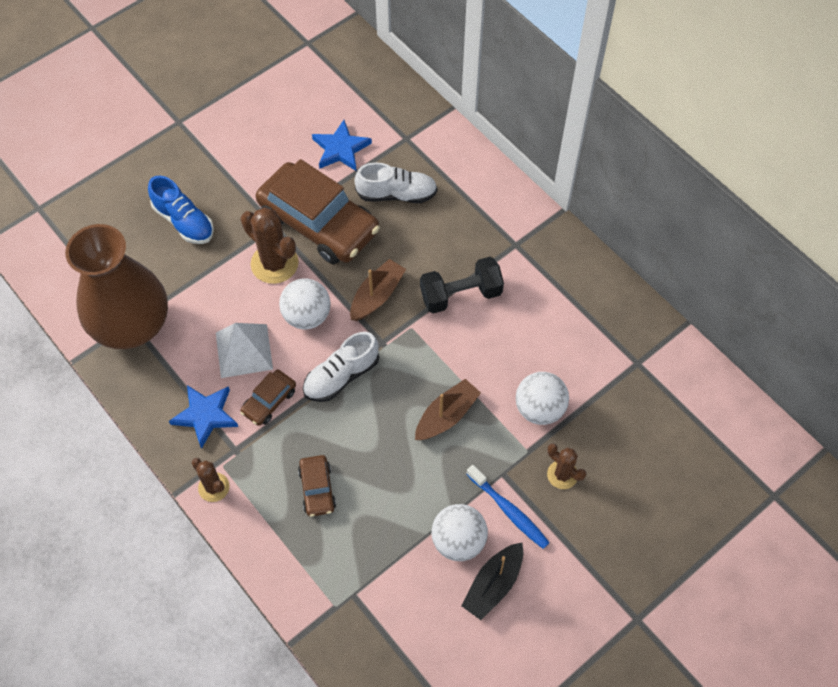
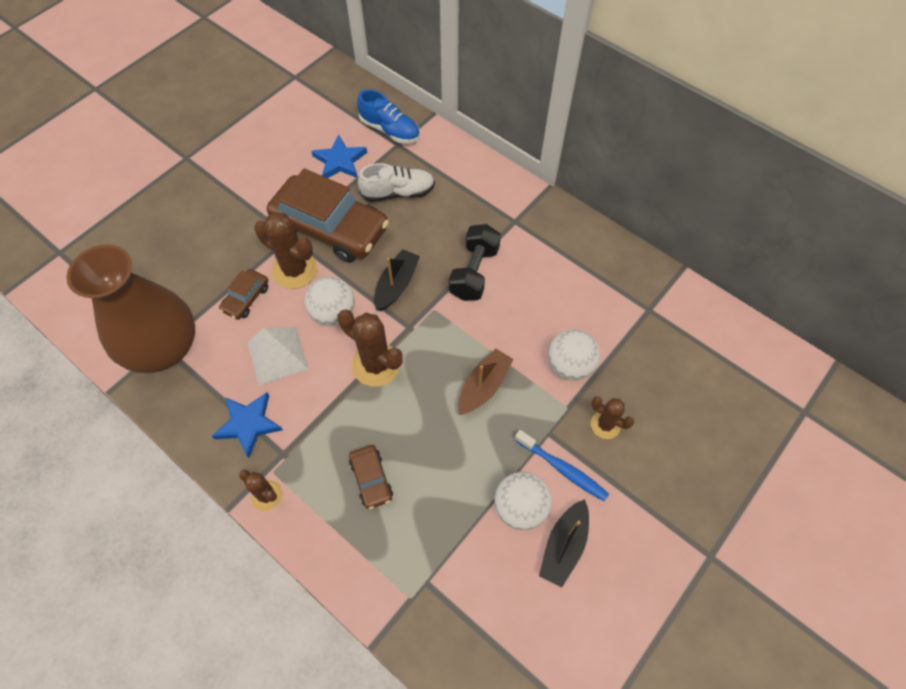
camera: 10 degrees left, 0 degrees up
blue shoe [148,176,214,244] -> blue shoe moved to [357,89,420,144]
brown car [240,370,296,426] -> brown car moved to [219,269,268,320]
white shoe [303,332,379,402] -> brown cactus [337,309,403,387]
brown boat [350,259,406,321] -> black boat [374,249,420,311]
black dumbbell [420,257,504,313] -> black dumbbell turned 45 degrees counterclockwise [449,224,501,301]

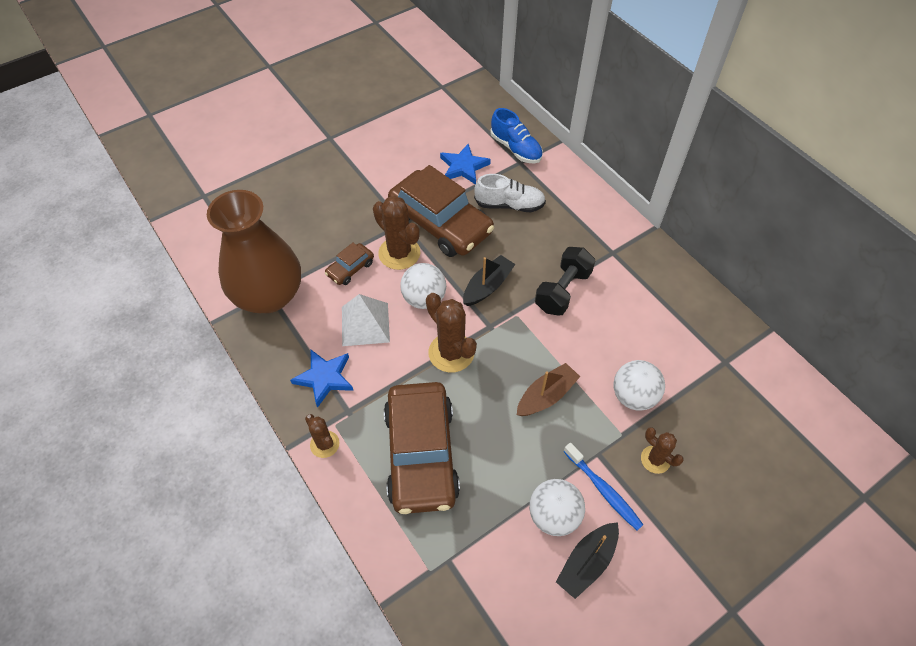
camera: 15 degrees right, 5 degrees down
brown car [349,445,393,509] -> brown car [384,382,460,514], size x2.26

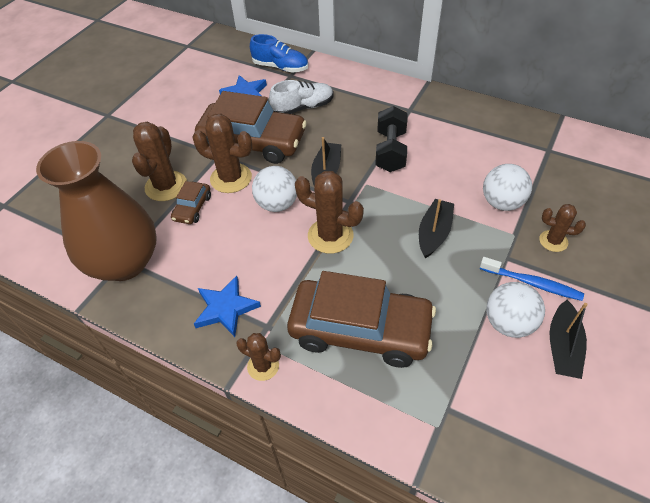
camera: 25 degrees left, 5 degrees down
white pyramid [342,294,390,346] -> none
brown car [384,382,460,514] -> brown car turned 45 degrees counterclockwise [287,271,436,368]
brown boat [517,363,580,416] -> black boat [419,199,454,258]
none -> brown cactus [132,122,187,201]

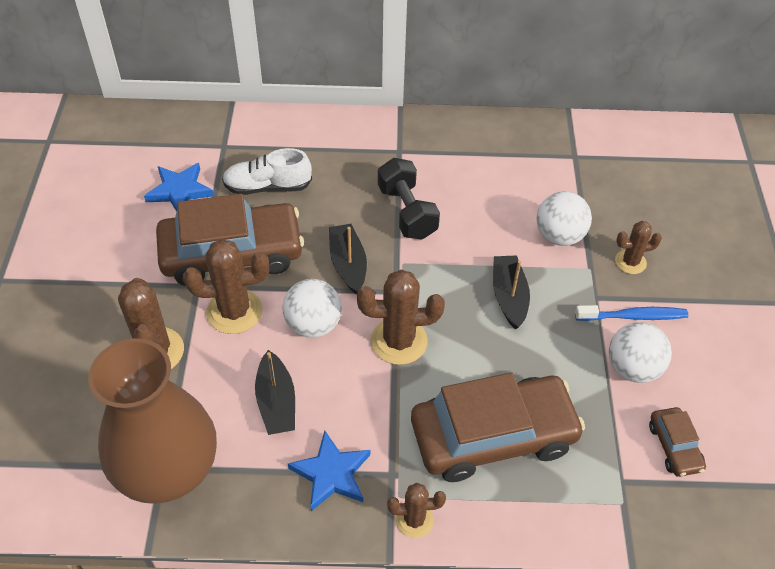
camera: 30 degrees left, 0 degrees up
brown car [171,181,211,224] -> brown car moved to [649,407,706,477]
blue shoe [250,34,308,73] -> none
white shoe [269,80,334,114] -> white shoe turned 135 degrees counterclockwise [222,148,312,195]
black boat [549,300,588,379] -> black boat moved to [255,350,295,435]

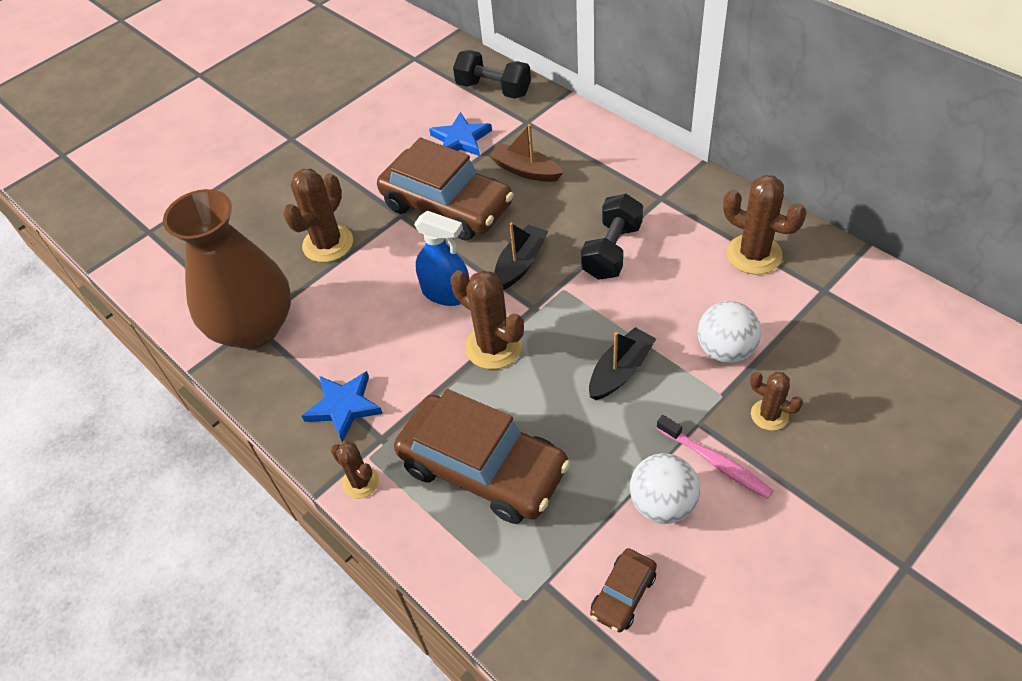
camera: 50 degrees right, 0 degrees up
brown cactus [183,239,269,334] -> brown cactus moved to [723,175,807,275]
white shoe [222,148,312,195] -> brown boat [489,124,563,182]
black boat [255,350,295,435] -> none
white ball [282,279,342,338] -> blue spray bottle [414,211,470,306]
blue toothbrush [575,305,688,321] -> pink toothbrush [656,415,774,499]
none -> black dumbbell [453,50,531,99]

